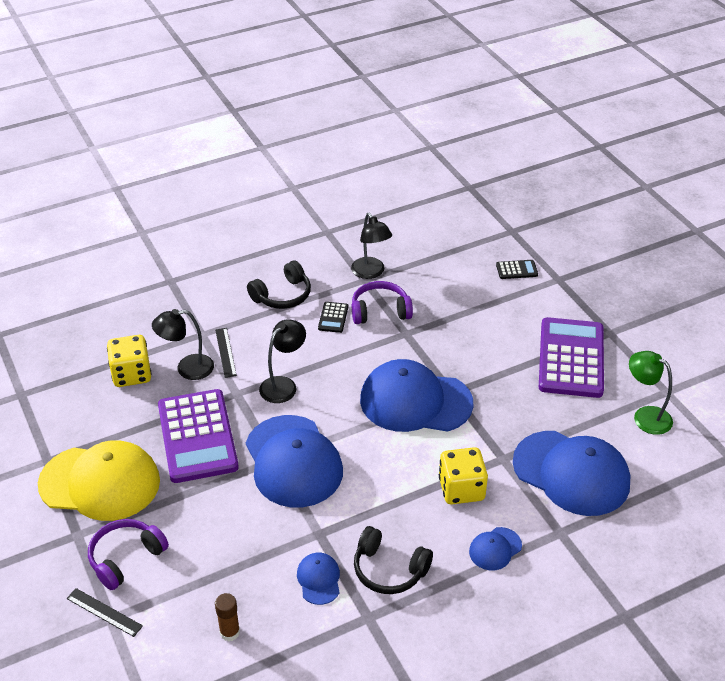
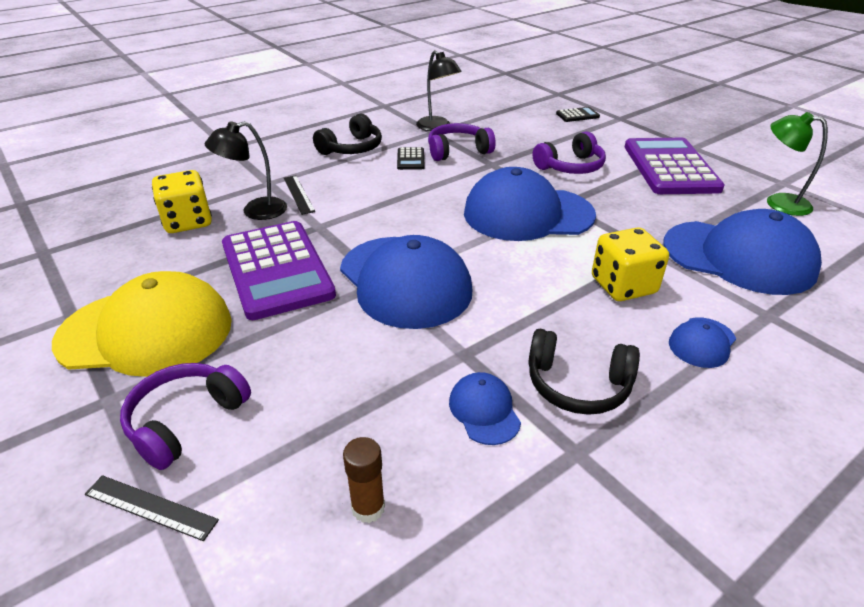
camera: 10 degrees left, 5 degrees down
black lamp [259,319,306,403] -> none
none -> purple headphones [533,132,606,174]

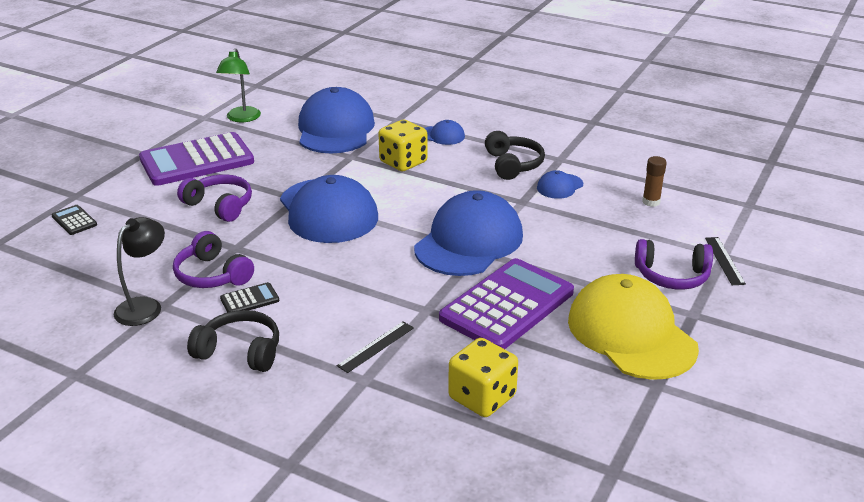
camera: 115 degrees left, 5 degrees down
black lamp [205,121,287,220] -> none

